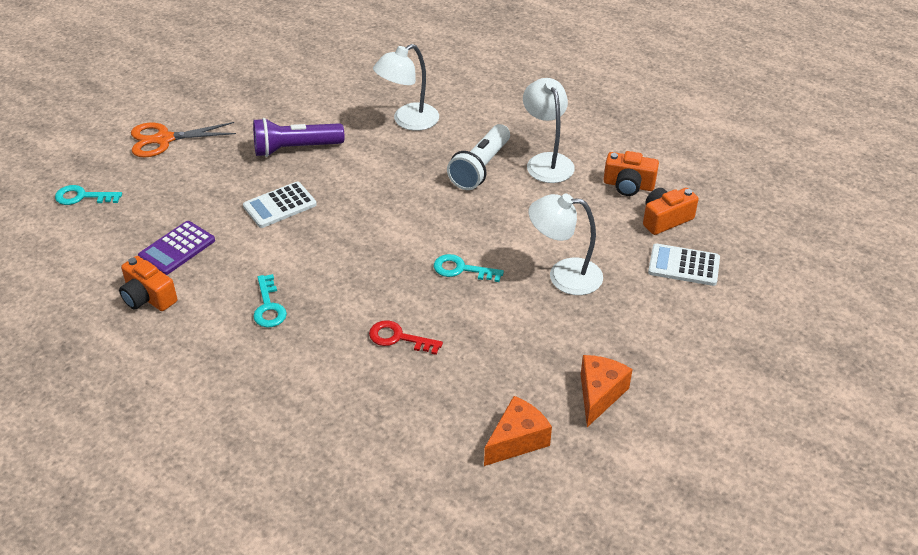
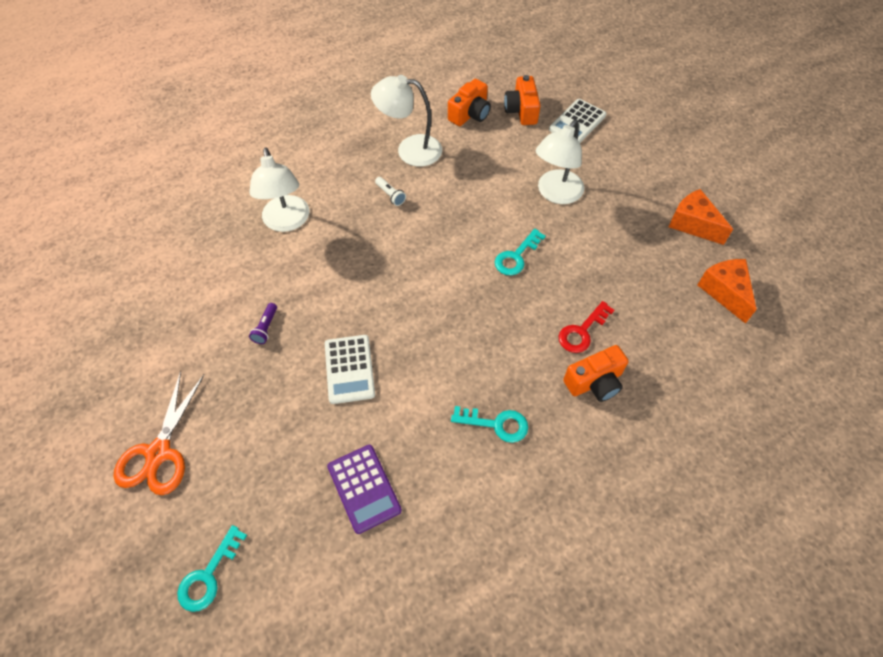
camera: 65 degrees left, 15 degrees up
orange camera [119,256,177,311] -> orange camera moved to [563,345,628,402]
purple flashlight [253,118,344,157] -> purple flashlight [249,303,277,344], size x0.43
white flashlight [447,124,510,190] -> white flashlight [375,177,406,206], size x0.43

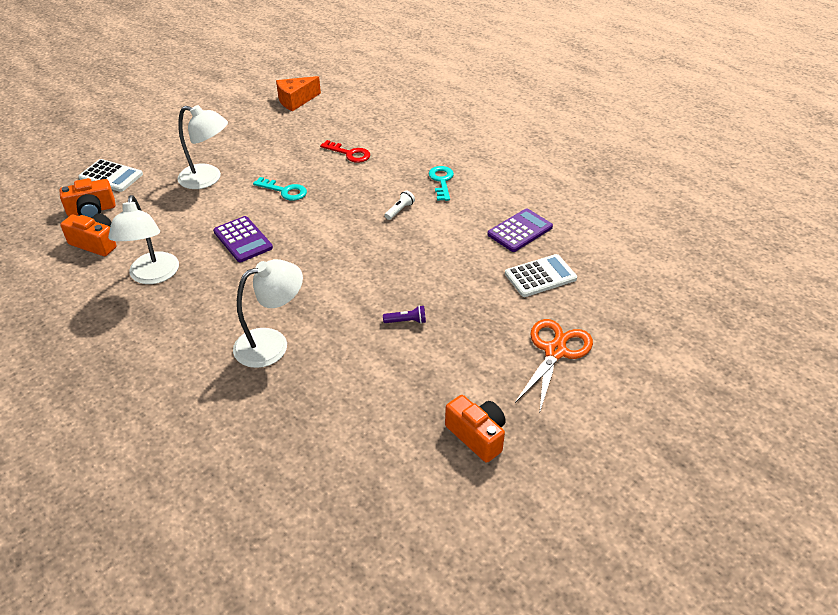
camera: 105 degrees left, 15 degrees down
orange scissors [113,371,204,495] -> orange scissors turned 60 degrees counterclockwise [515,319,593,414]
turquoise key [177,525,247,612] -> none
white calculator [325,335,375,404] -> white calculator moved to [505,254,577,297]
white flashlight [375,177,406,206] -> white flashlight moved to [385,190,415,220]
orange camera [563,345,628,402] -> orange camera moved to [445,395,506,463]
orange cheese [668,189,733,245] -> none
none -> purple calculator [213,216,273,262]

